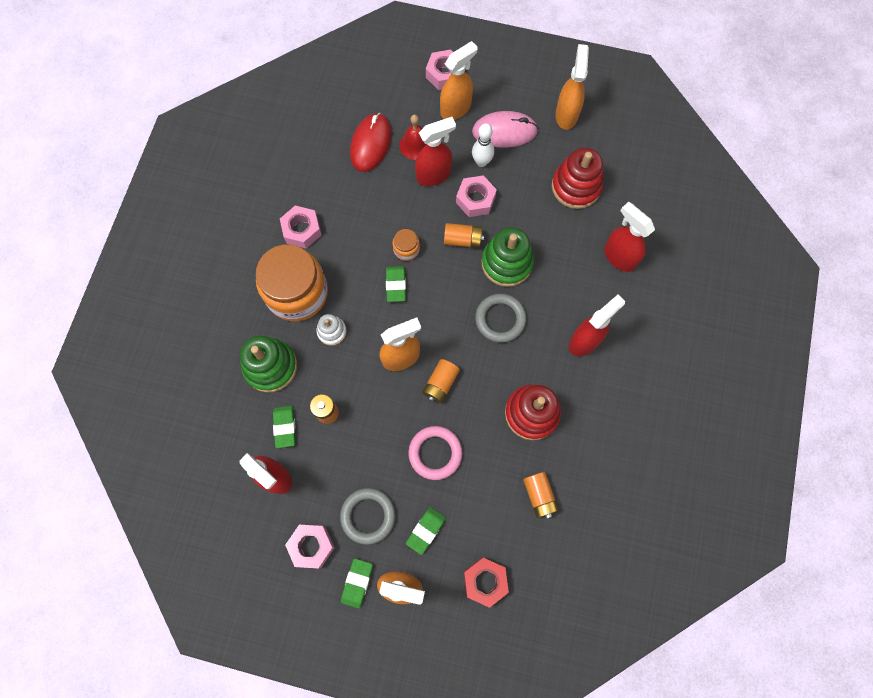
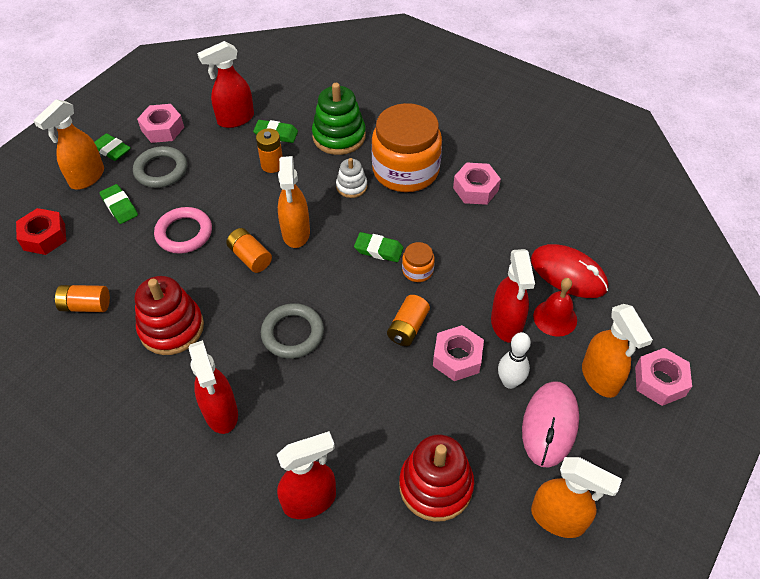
camera: 110 degrees right, 20 degrees down
green stacking toy [481,227,534,287] -> none

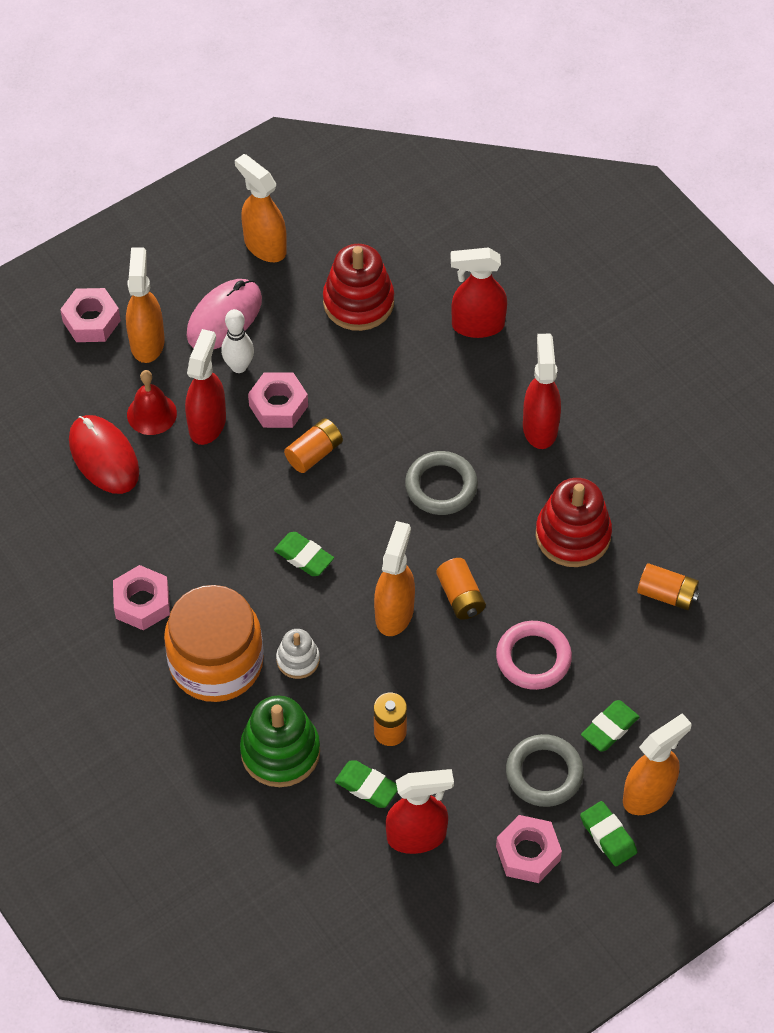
camera: 160 degrees left, 5 degrees up
red nut [16,208,66,255] -> none
green eraser [100,184,138,224] -> green eraser turned 60 degrees clockwise [581,700,639,752]
orange jar [402,242,435,282] -> none

